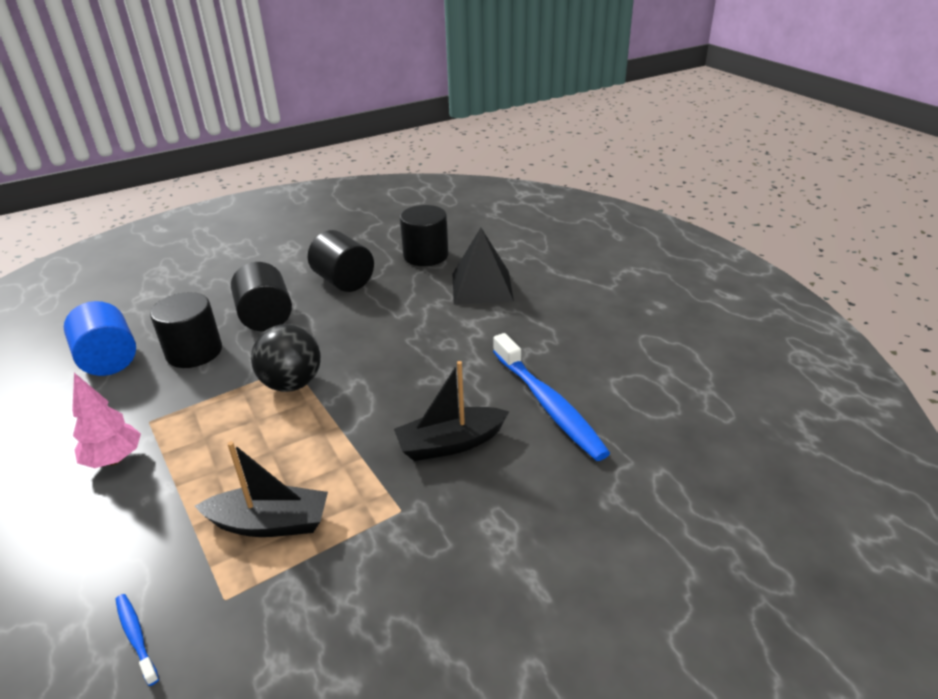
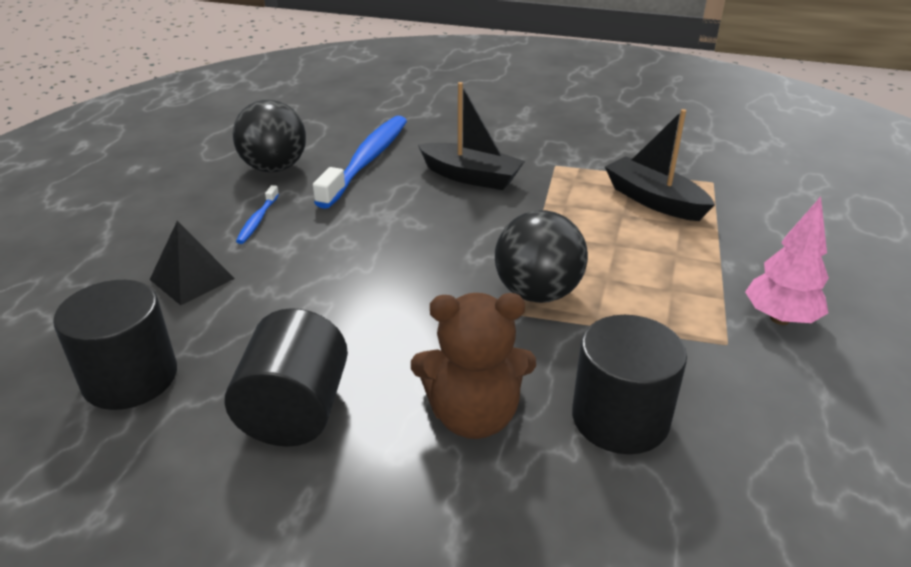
camera: 135 degrees left, 0 degrees up
blue cylinder [64,301,136,376] -> none
blue toothbrush [115,594,159,686] -> blue toothbrush moved to [236,185,279,244]
black cylinder [231,262,292,331] -> brown teddy bear [411,293,536,439]
black pyramid [452,228,514,304] -> black pyramid [150,221,235,305], size x0.65
none -> black ball [233,100,306,172]

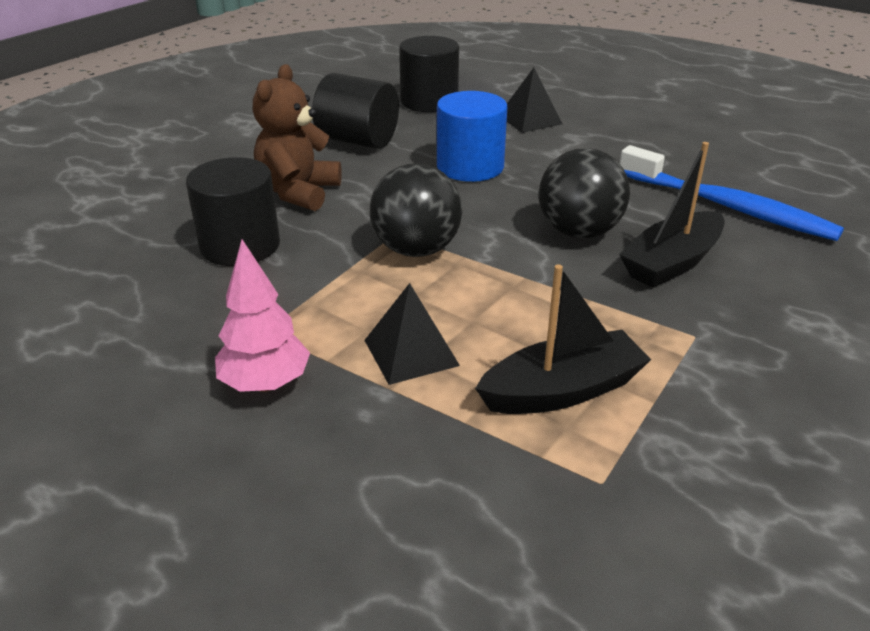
camera: 110 degrees right, 0 degrees up
black ball [233,100,306,172] -> black ball moved to [539,148,630,239]
blue toothbrush [236,185,279,244] -> none
none -> black pyramid [364,283,460,385]
none -> blue cylinder [437,91,507,182]

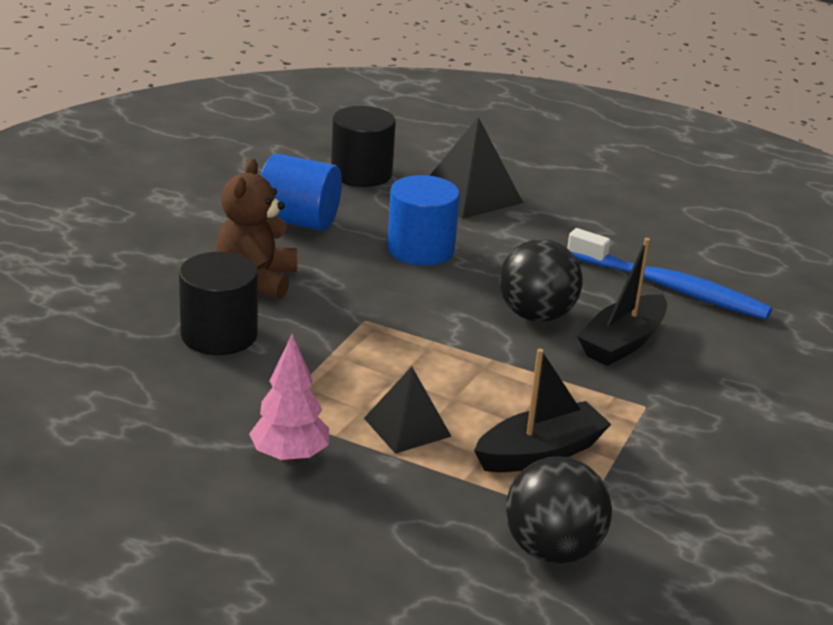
camera: 10 degrees left, 5 degrees down
black cylinder [312,73,399,149] -> blue cylinder [260,153,342,231]
black ball [370,163,462,257] -> black ball moved to [506,456,612,564]
black pyramid [507,68,562,133] -> black pyramid [430,117,523,219], size x1.53

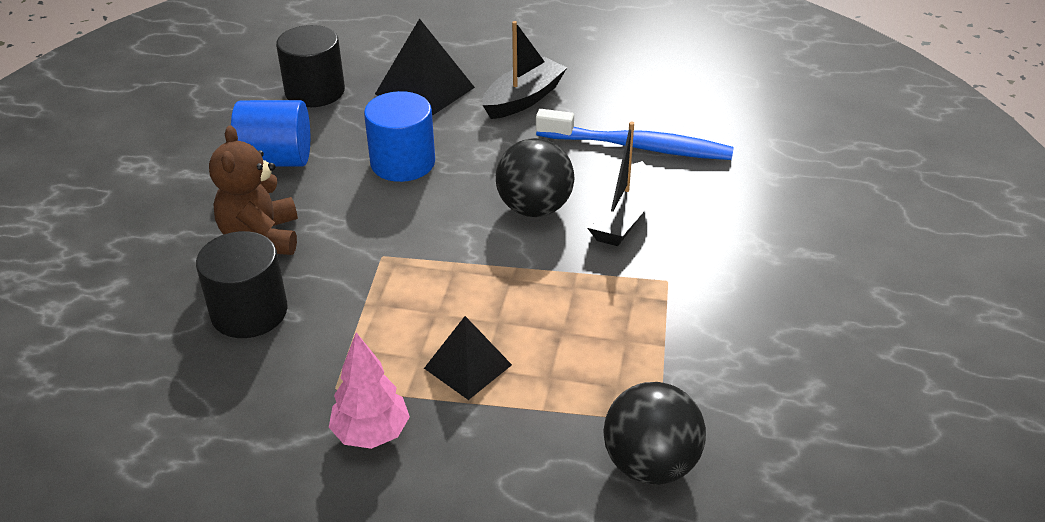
camera: 15 degrees left, 10 degrees up
black boat [474,349,611,472] -> black boat moved to [483,21,567,119]

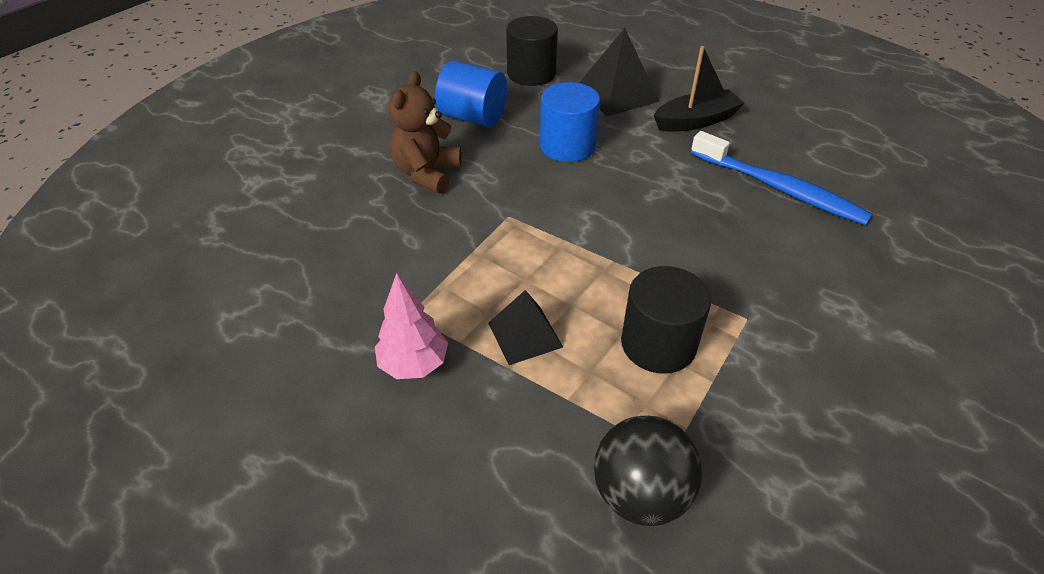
camera: 25 degrees right, 5 degrees up
black cylinder [196,231,288,338] -> black cylinder moved to [621,266,711,373]
black ball [496,138,574,217] -> none
black boat [587,122,653,246] -> none

